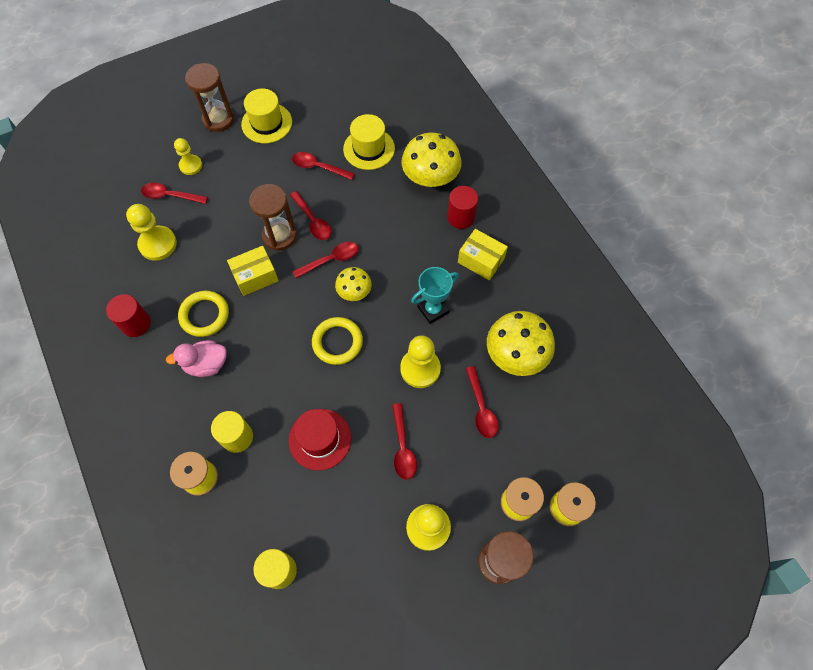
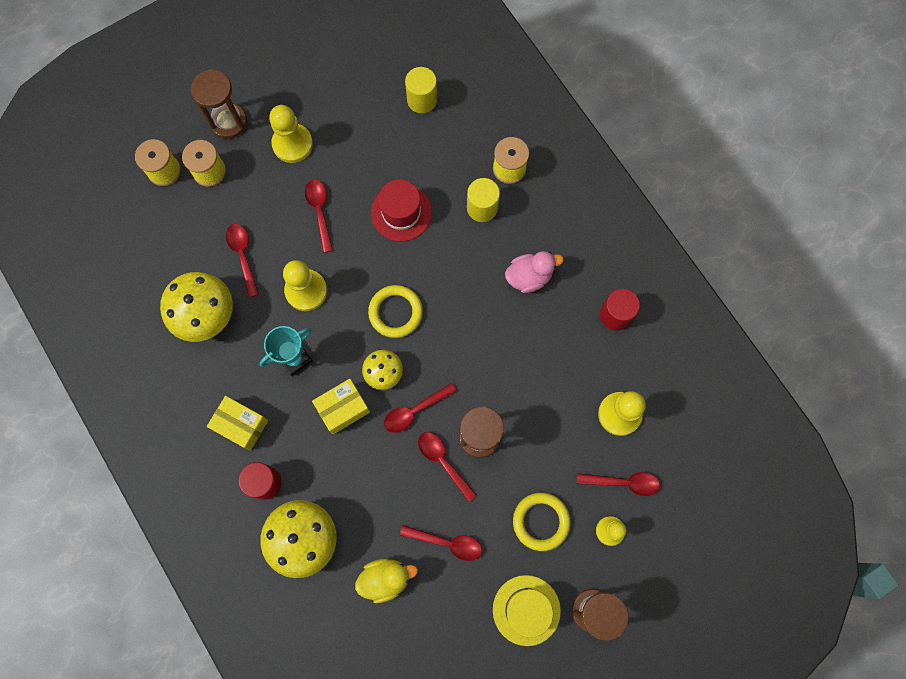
camera: 175 degrees right, 10 degrees up
yellow ring [178,291,229,337] -> yellow ring moved to [513,492,571,551]
yellow box [227,246,279,296] -> yellow box moved to [312,379,370,434]
yellow hat [343,114,395,170] -> yellow duck [355,558,418,603]

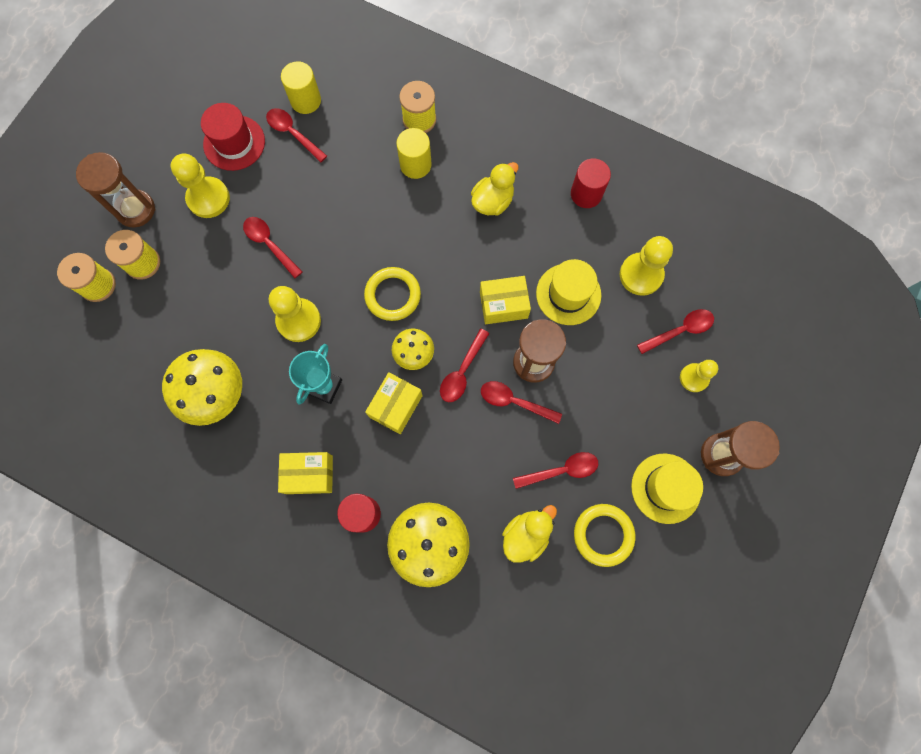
camera: 30 degrees left, 0 degrees up
red spoon [226,224,259,297] -> red spoon moved to [266,108,327,163]
red hat [371,180,432,241] -> red hat moved to [201,103,265,171]
pink duck [505,251,564,293] -> yellow duck [471,162,519,216]
yellow ring [513,492,571,551] -> yellow ring moved to [574,504,635,567]
none -> yellow box [480,276,531,324]
none -> yellow hat [536,259,601,325]

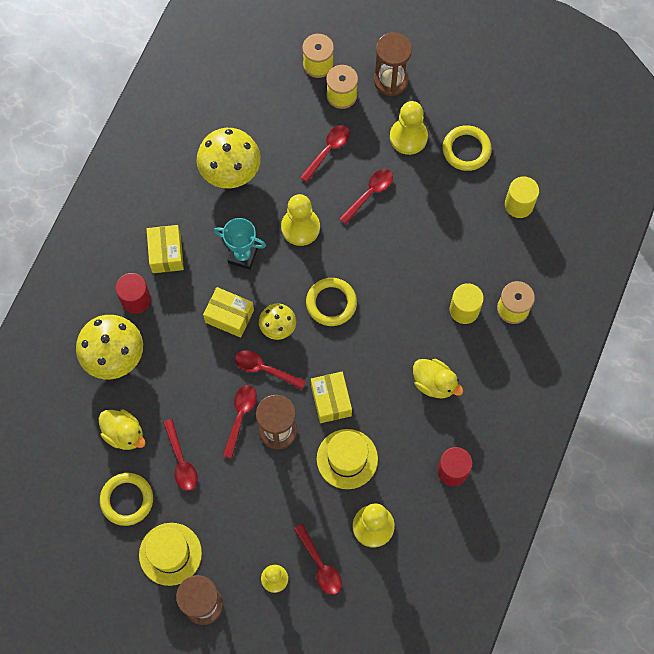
camera: 85 degrees right, 5 degrees down
red hat [201,103,265,171] -> yellow ring [443,125,492,171]
red spoon [266,108,327,163] -> red spoon moved to [300,125,350,182]

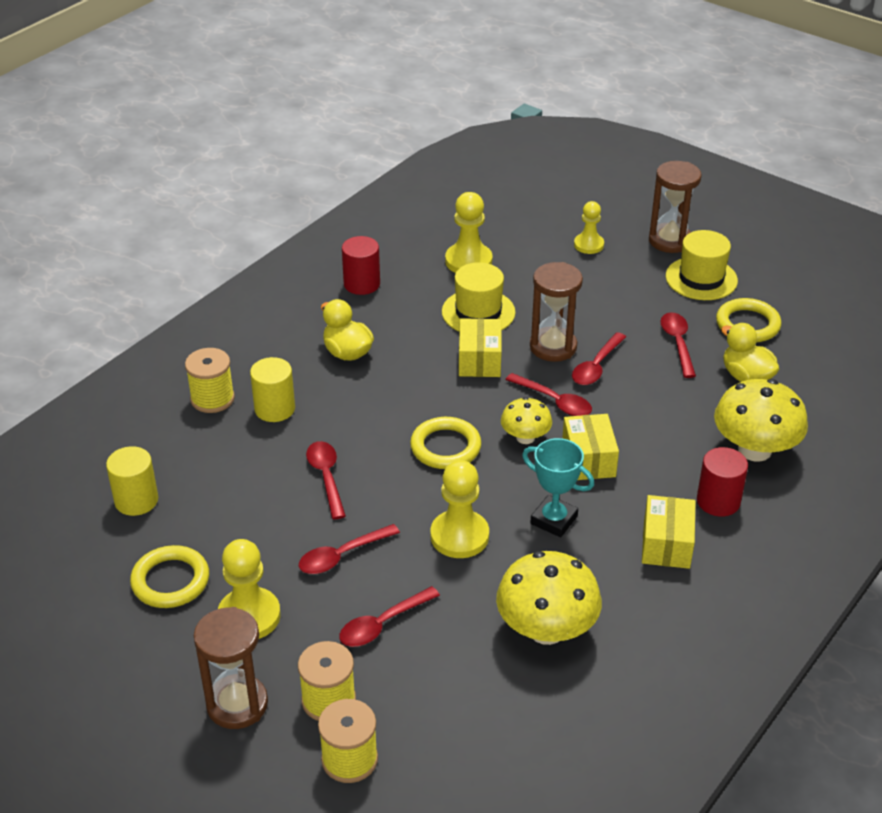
camera: 165 degrees left, 30 degrees down
yellow box [203,287,254,338] -> yellow box turned 45 degrees clockwise [562,414,619,480]
red spoon [294,524,342,595] -> red spoon moved to [306,441,346,519]

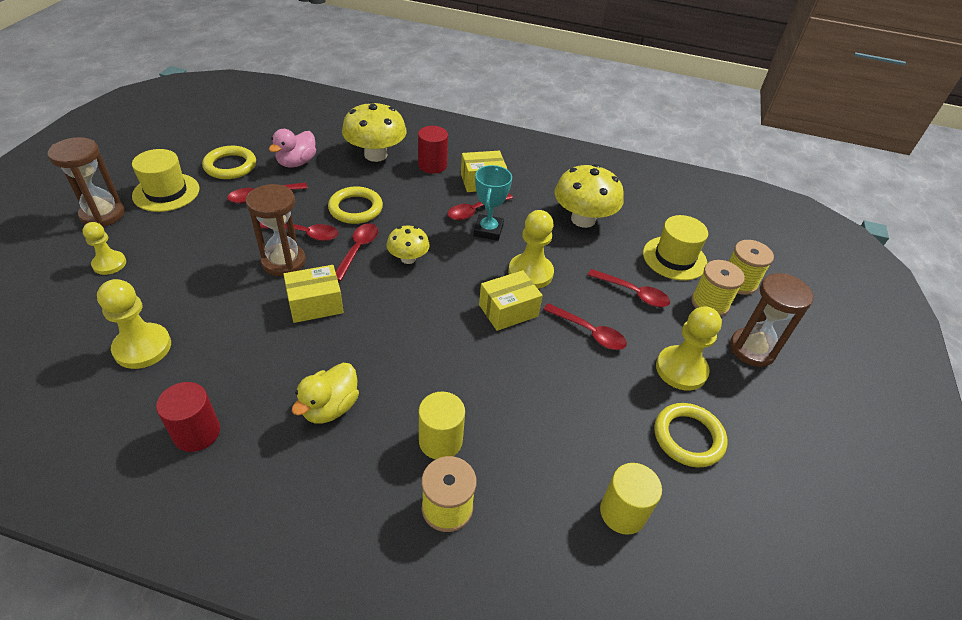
camera: 115 degrees left, 5 degrees up
red spoon [306,441,346,519] -> red spoon moved to [447,193,513,220]
yellow ring [410,417,481,469] -> yellow ring moved to [328,186,383,224]
yellow hat [442,262,516,332] -> yellow hat moved to [643,215,708,281]
yellow box [562,414,619,480] -> yellow box moved to [479,270,543,331]
yellow duck [721,323,779,382] -> pink duck [269,129,316,167]

